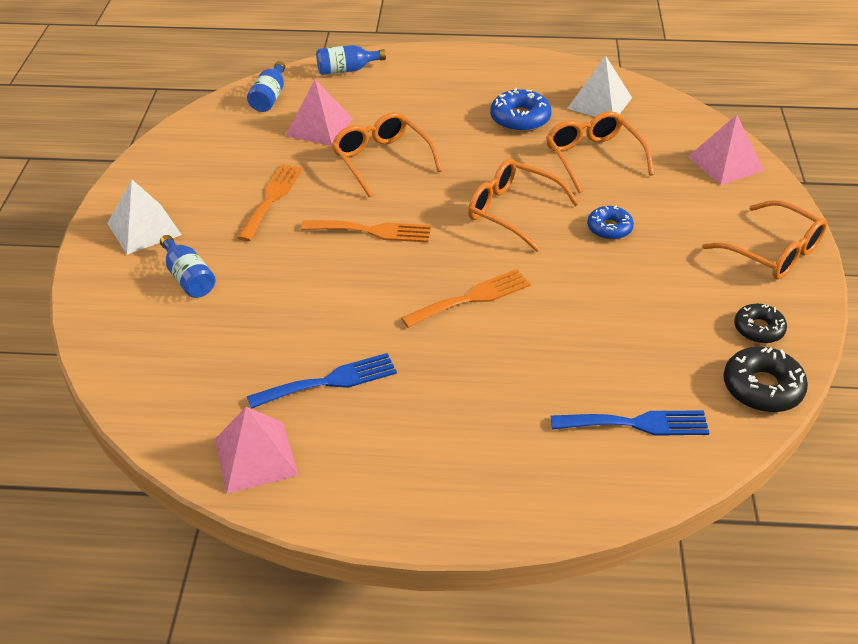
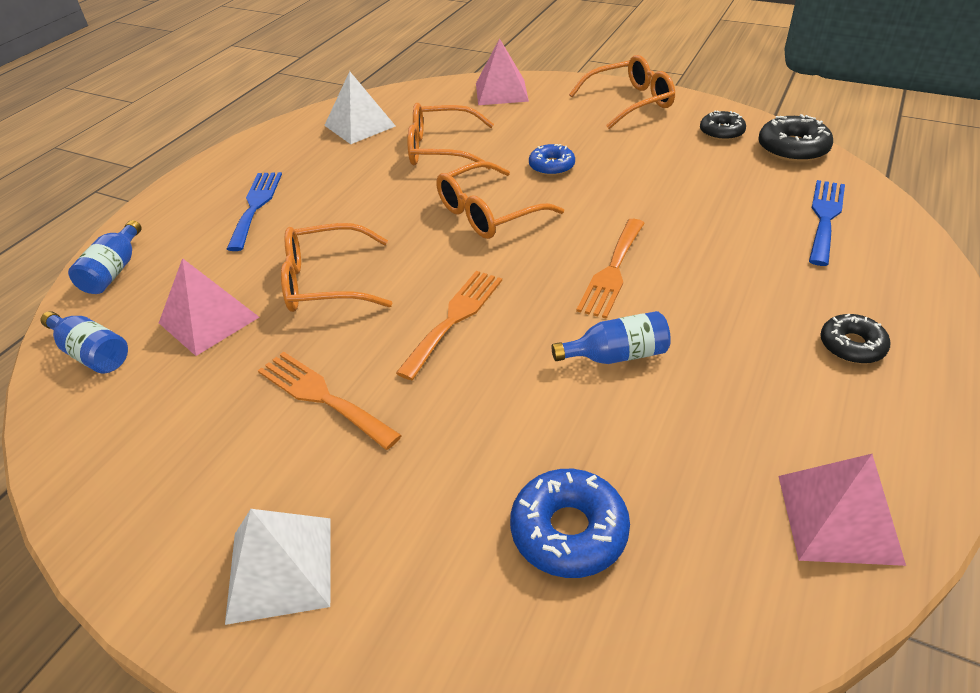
camera: 65 degrees left, 0 degrees up
blue bottle [160,235,216,298] -> blue bottle moved to [551,311,671,364]
blue fork [247,353,397,409] -> blue fork moved to [227,172,282,251]
orange fork [401,269,531,328] -> orange fork turned 150 degrees counterclockwise [576,219,645,319]
blue donut [490,88,551,132] -> blue donut moved to [510,469,630,578]
none -> black donut [820,314,891,364]

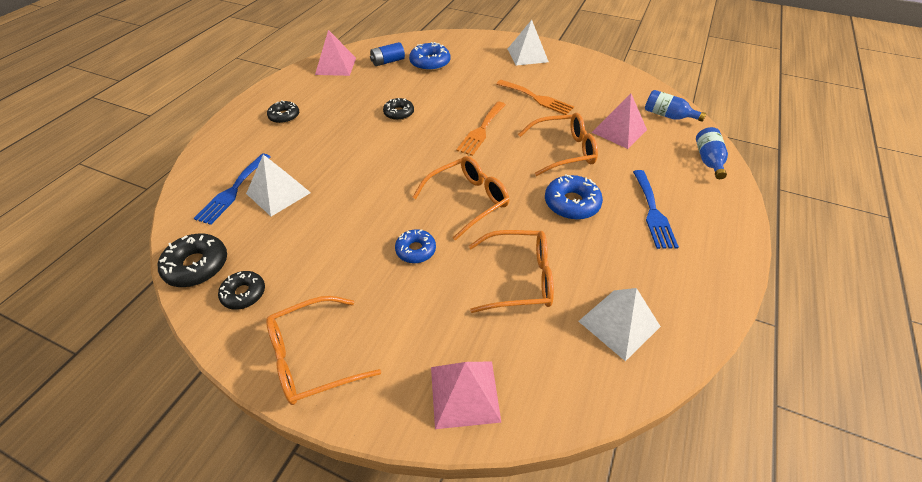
camera: 175 degrees right, 5 degrees up
blue bottle [551,311,671,364] -> black donut [383,98,414,120]
orange fork [576,219,645,319] -> none
none -> white pyramid [246,154,311,216]
none -> blue battery [370,42,405,66]
none -> blue donut [545,174,603,220]

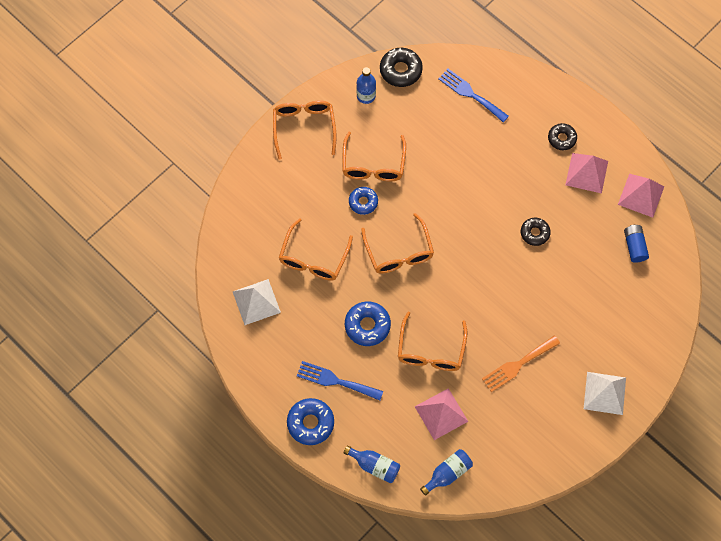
camera: 110 degrees right, 20 degrees up
black donut [218,271,265,310] -> blue bottle [356,67,376,104]
white pyramid [246,154,311,216] -> none
blue donut [409,42,450,71] -> blue donut moved to [287,398,334,445]
pink pyramid [431,361,502,429] -> pink pyramid moved to [565,153,608,194]
orange fork [456,102,506,156] -> none
none -> orange glasses [342,132,406,181]

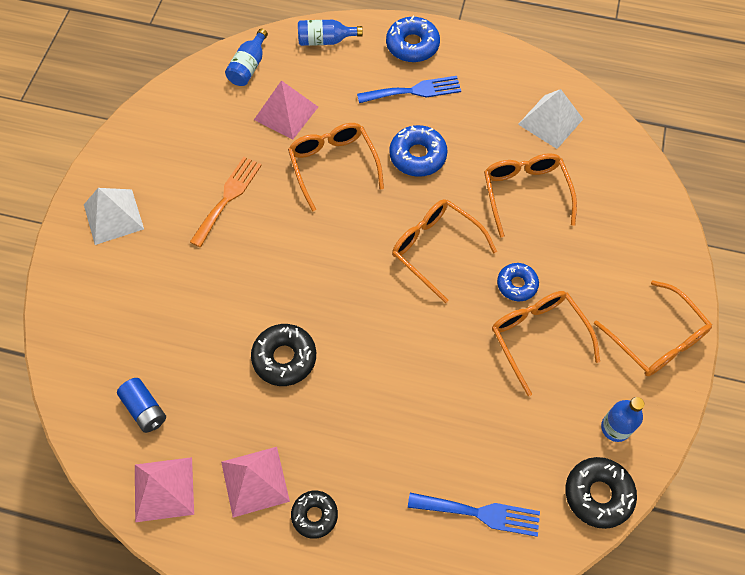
camera: 150 degrees right, 5 degrees down
black donut [521,218,551,246] -> black donut [251,324,316,386], size x1.51

